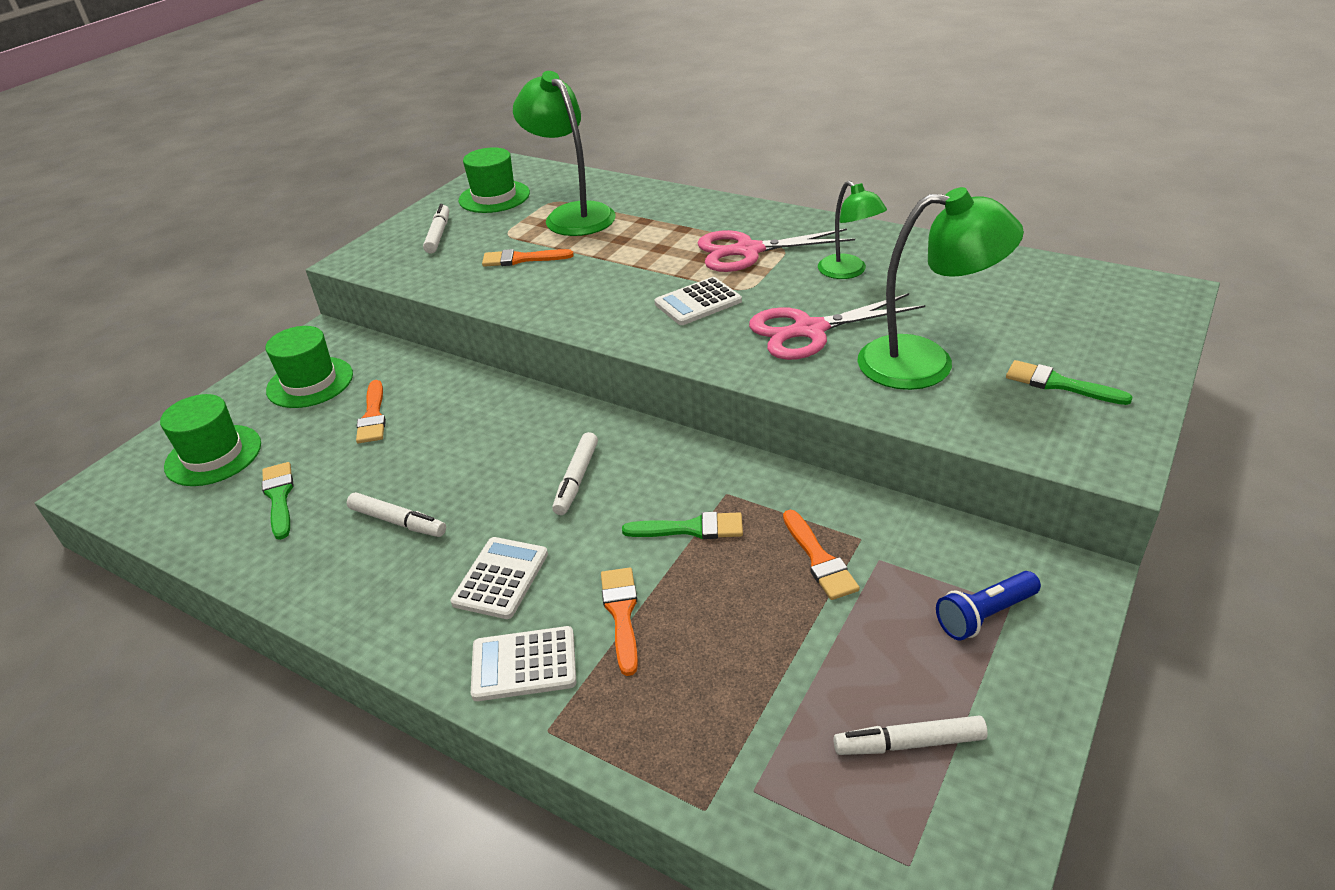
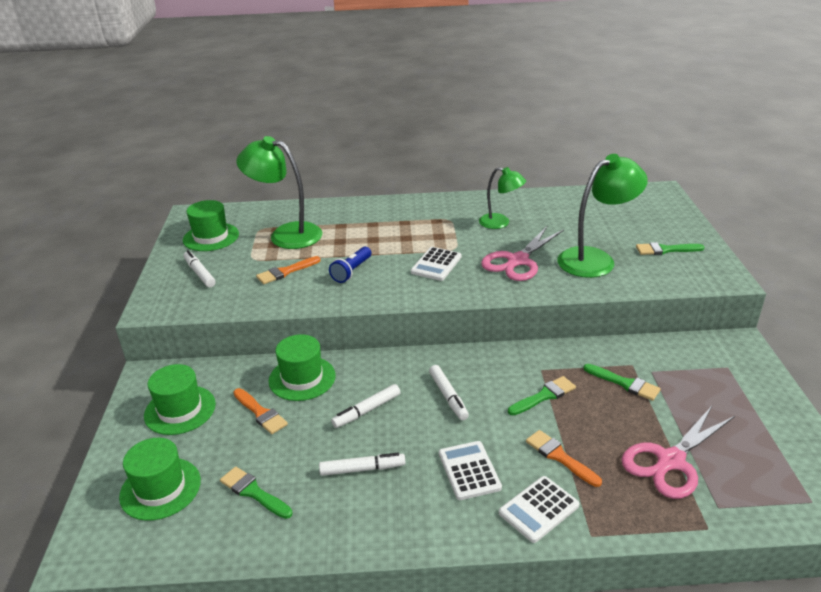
camera: 35 degrees left, 5 degrees down
pink scissors [698,228,855,272] -> pink scissors moved to [621,406,735,499]
orange brush [783,510,860,600] -> green brush [583,364,661,401]
white marker [833,716,988,755] -> white marker moved to [331,384,401,428]
blue flashlight [936,571,1041,640] -> blue flashlight moved to [329,247,371,283]
none -> green hat [269,334,336,401]

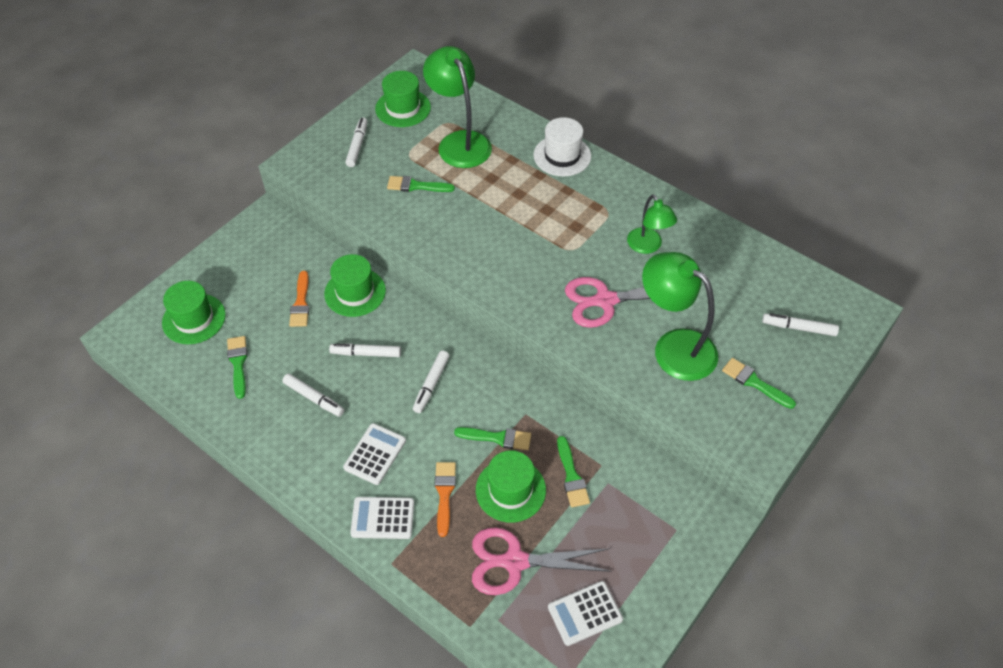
camera: 40 degrees right, 20 degrees up
green hat [144,364,216,435] -> green hat moved to [476,450,546,523]
orange brush [256,256,321,284] -> green brush [387,176,455,192]
blue flashlight [329,247,371,283] -> none
white calculator [411,247,462,281] -> white calculator moved to [548,581,623,646]
green lamp [557,154,648,278] -> green lamp turned 150 degrees counterclockwise [642,252,718,381]
none -> white hat [533,117,591,176]
none -> white marker [762,313,839,336]

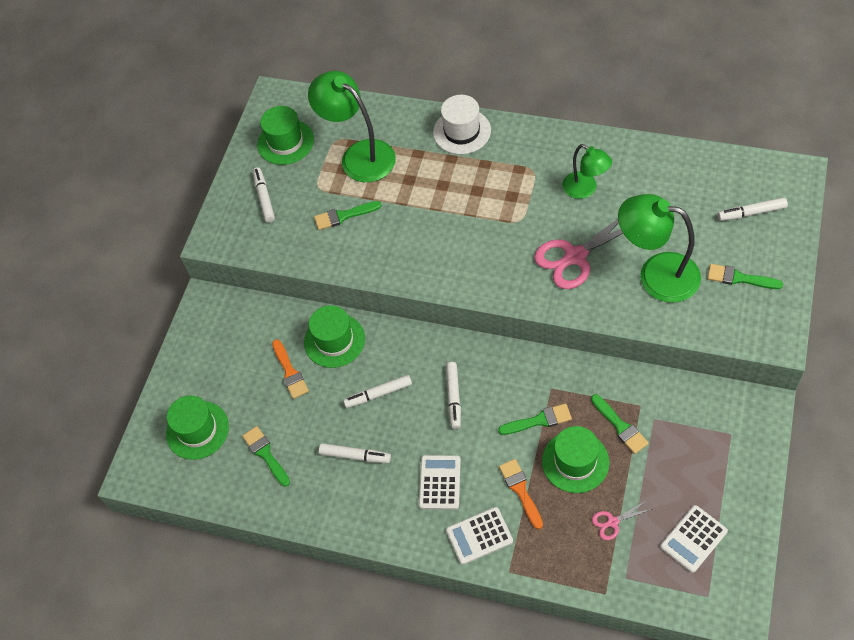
camera: 15 degrees left, 5 degrees up
pink scissors [472,527,612,595] -> pink scissors [592,500,652,540], size x0.47

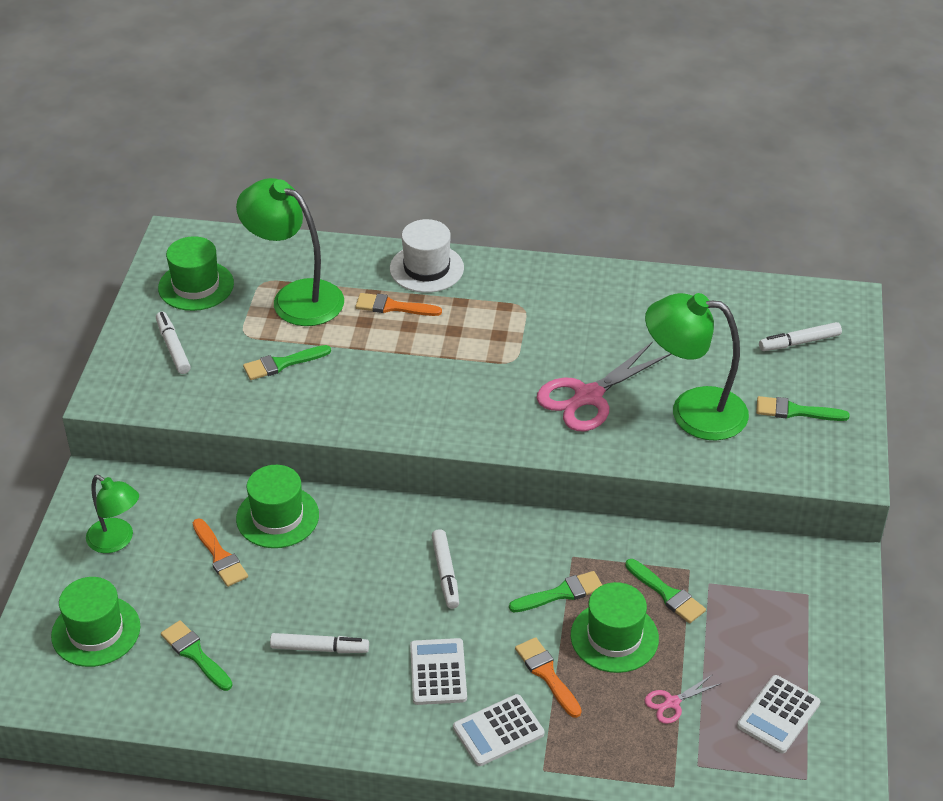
camera: 15 degrees left, 15 degrees down
white marker [343,375,412,408] -> none
green lamp [562,144,612,199] -> green lamp moved to [86,475,139,553]
none -> orange brush [355,293,442,316]

